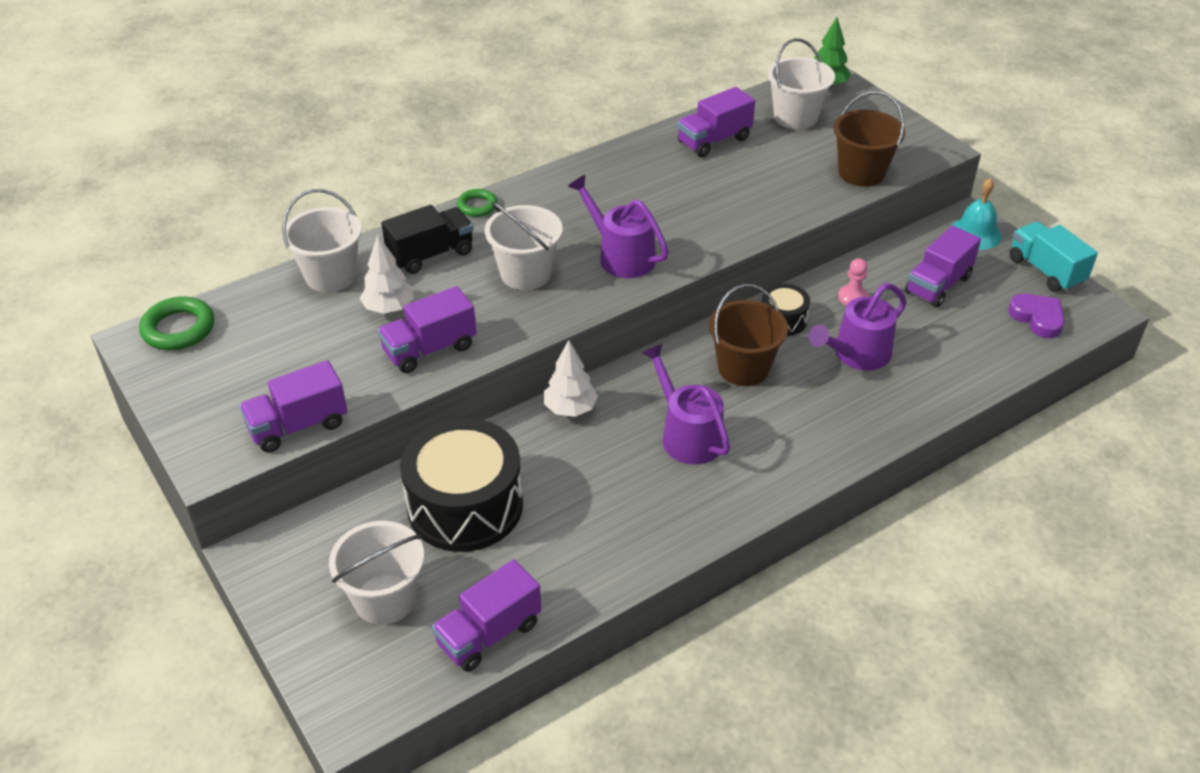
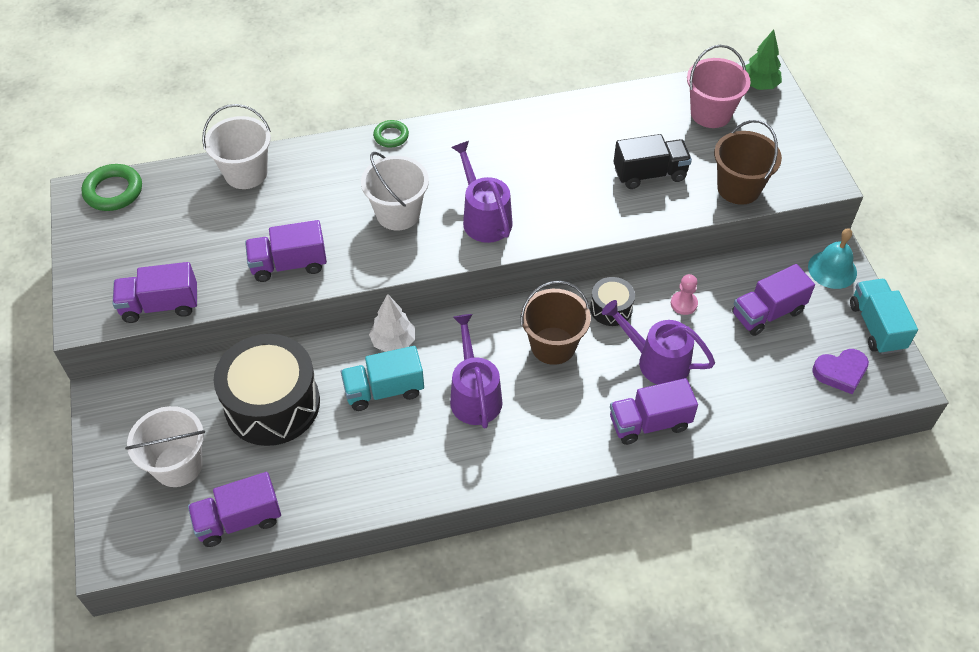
camera: 20 degrees right, 10 degrees up
white tree [359,235,414,314] -> none
black truck [381,205,473,274] -> black truck moved to [614,134,692,189]
purple truck [677,87,755,157] -> purple truck moved to [610,378,698,445]
white bucket [768,38,835,130] -> pink bucket [687,45,751,128]
purple watering can [809,283,907,371] -> purple watering can turned 45 degrees clockwise [602,300,715,385]
purple heart [1008,294,1065,338] -> purple heart turned 90 degrees clockwise [812,349,869,394]
none -> turquoise truck [341,346,424,411]

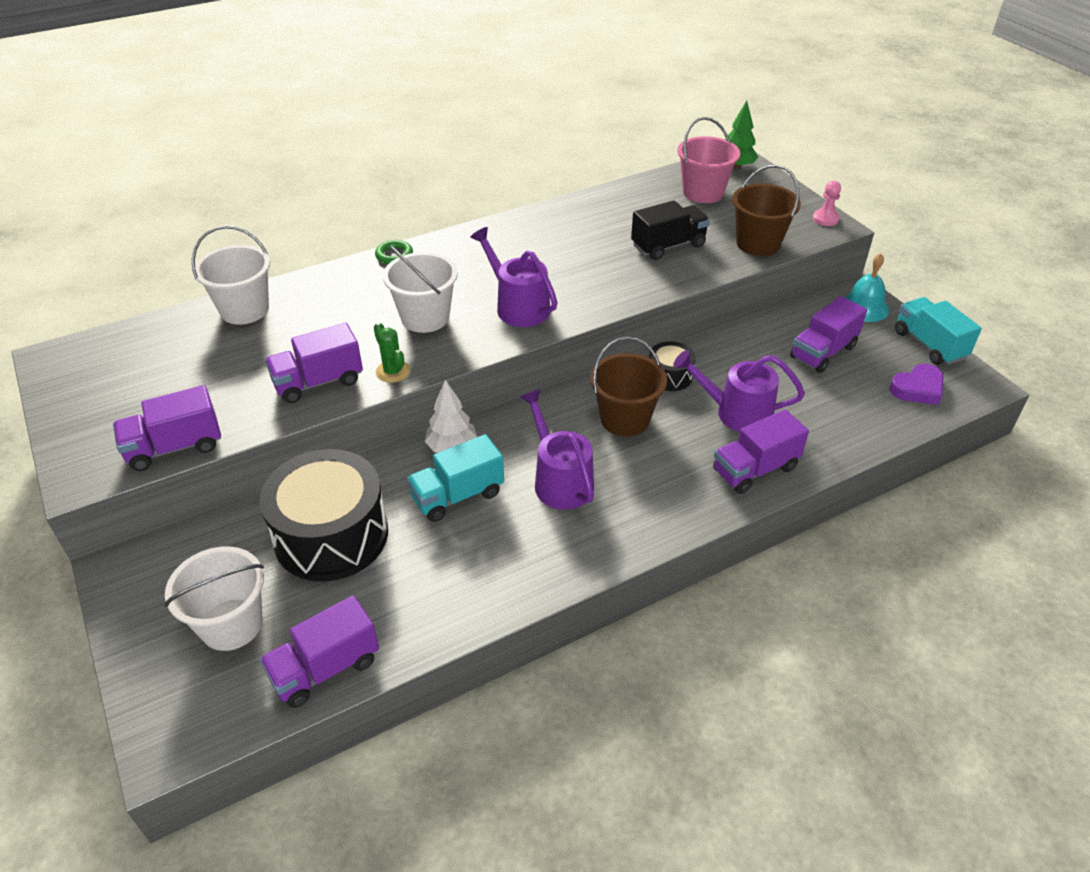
camera: 15 degrees left, 10 degrees down
green ring [81,164,142,211] -> none
pink pawn [671,274,698,315] -> pink pawn moved to [813,181,841,226]
none -> green cactus [374,322,410,383]

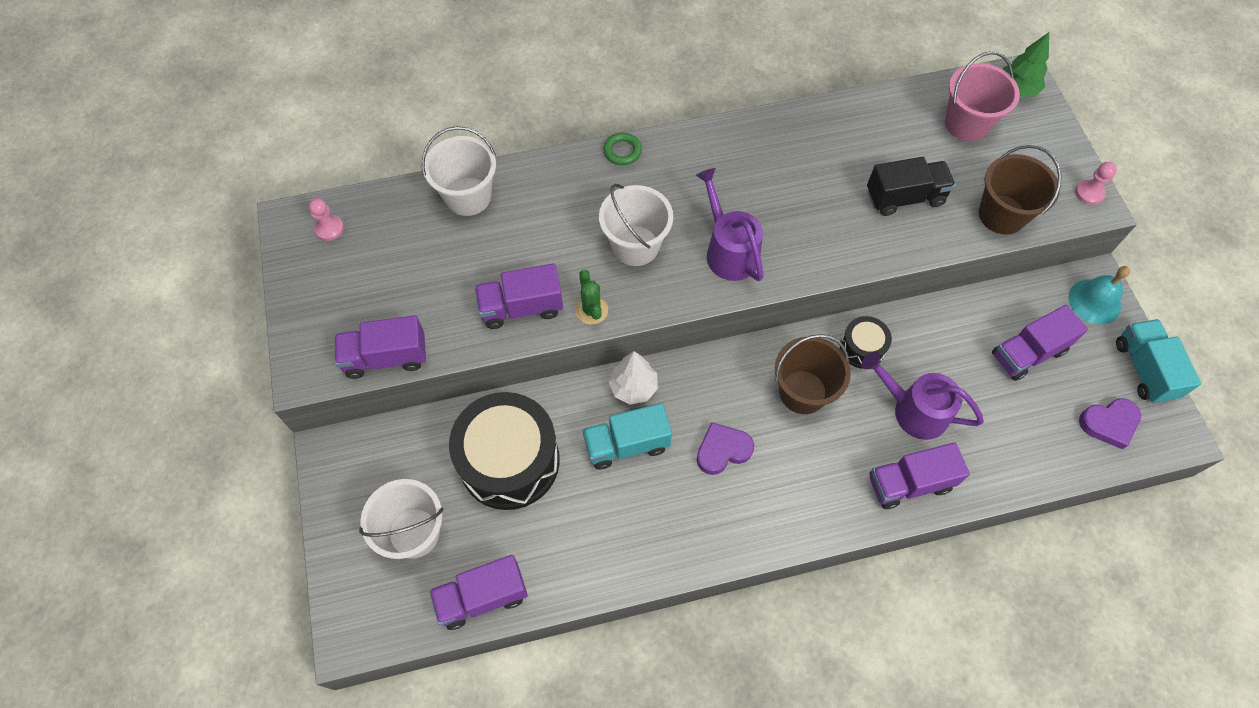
camera: 15 degrees right, 20 degrees up
purple watering can [520,389,594,510] -> purple heart [697,422,754,475]
none -> pink pawn [309,198,344,241]

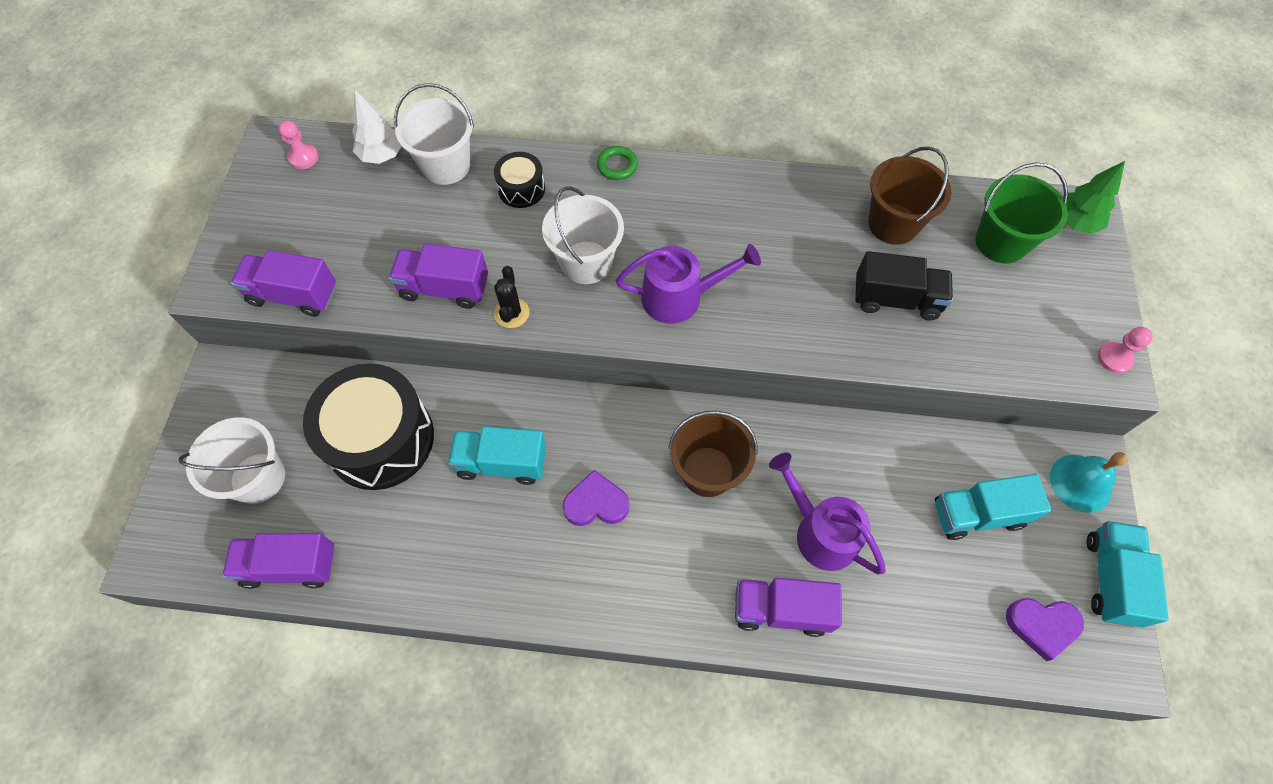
camera: 20 degrees right, 0 degrees up
green cactus [575,270,608,325] -> black cactus [494,266,530,328]
white tree [609,351,658,405] -> white tree moved to [352,90,402,164]
purple watering can [696,168,764,281] -> purple watering can turned 90 degrees clockwise [616,244,761,324]
black drum [840,316,892,369] -> black drum moved to [494,152,545,208]
pink bucket [945,51,1020,141] -> green bucket [976,163,1068,263]
brown bucket [979,145,1062,235] -> brown bucket moved to [868,147,951,245]
purple truck [992,305,1088,381] -> turquoise truck [935,474,1052,540]

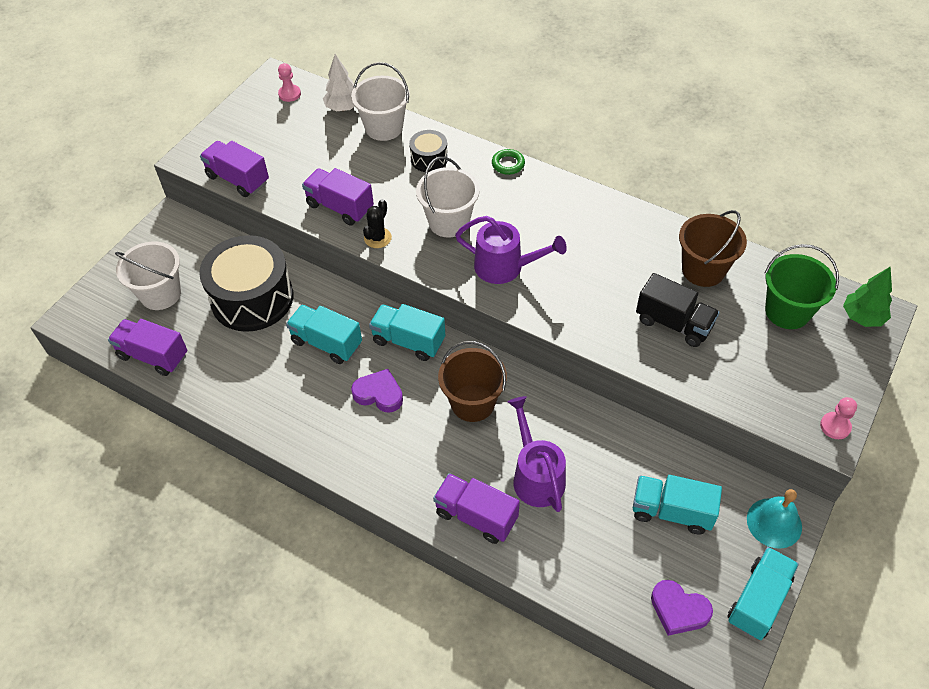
camera: 25 degrees right, 10 degrees down
none -> turquoise truck [369,304,445,361]

